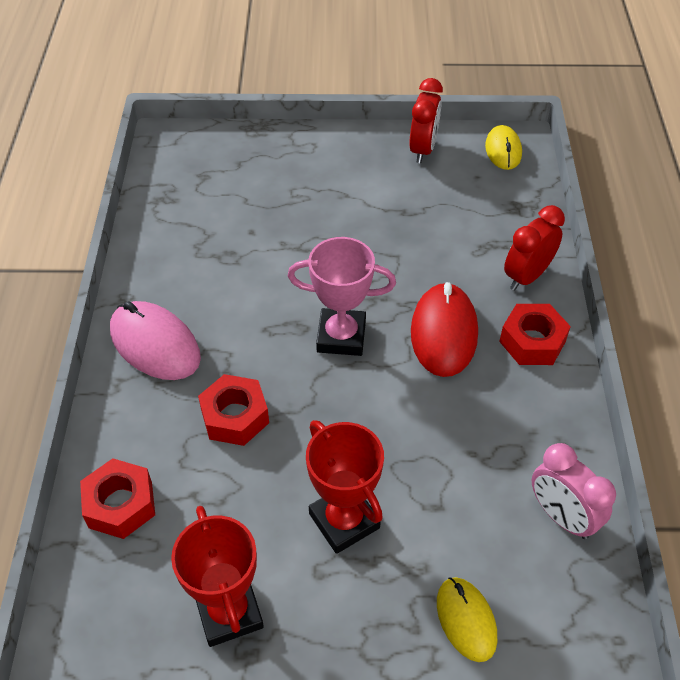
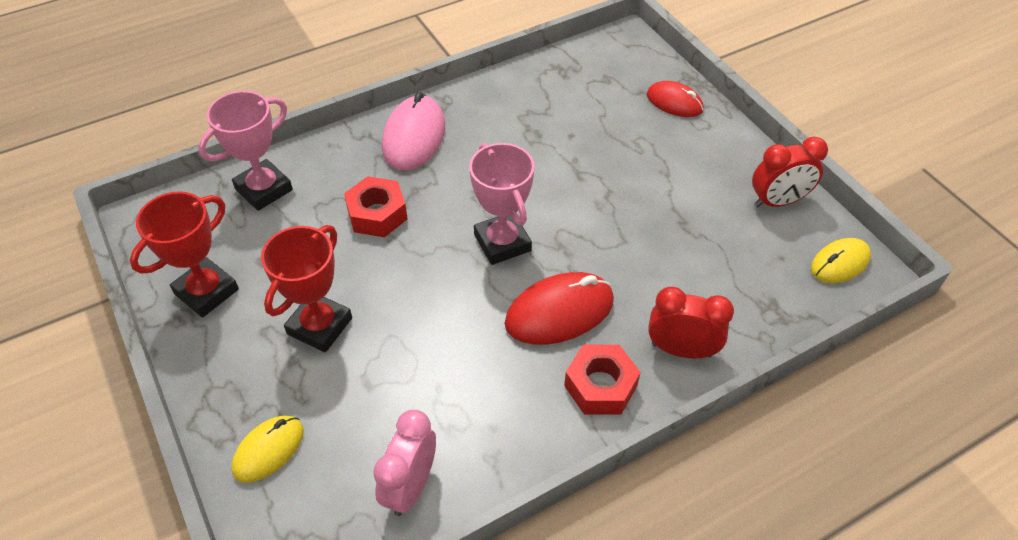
camera: 60 degrees right, 0 degrees up
red nut [80,458,155,539] -> pink trophy [198,91,293,211]
none -> red mouse [647,81,704,117]

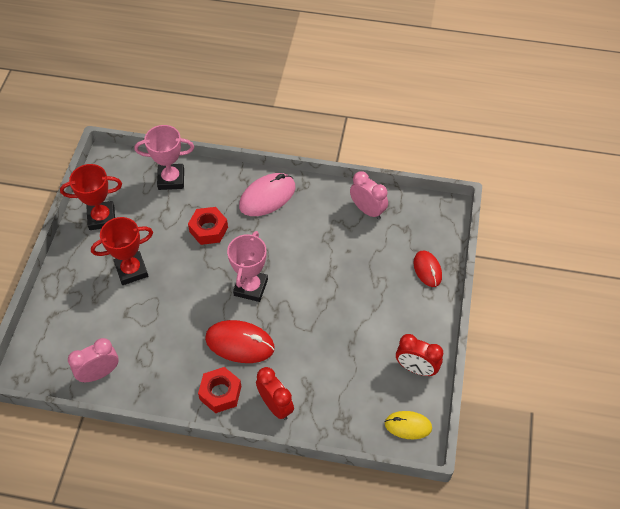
camera: 40 degrees right, 5 degrees up
yellow mouse [231,416,304,483] -> none
none -> pink clock [350,171,388,219]

